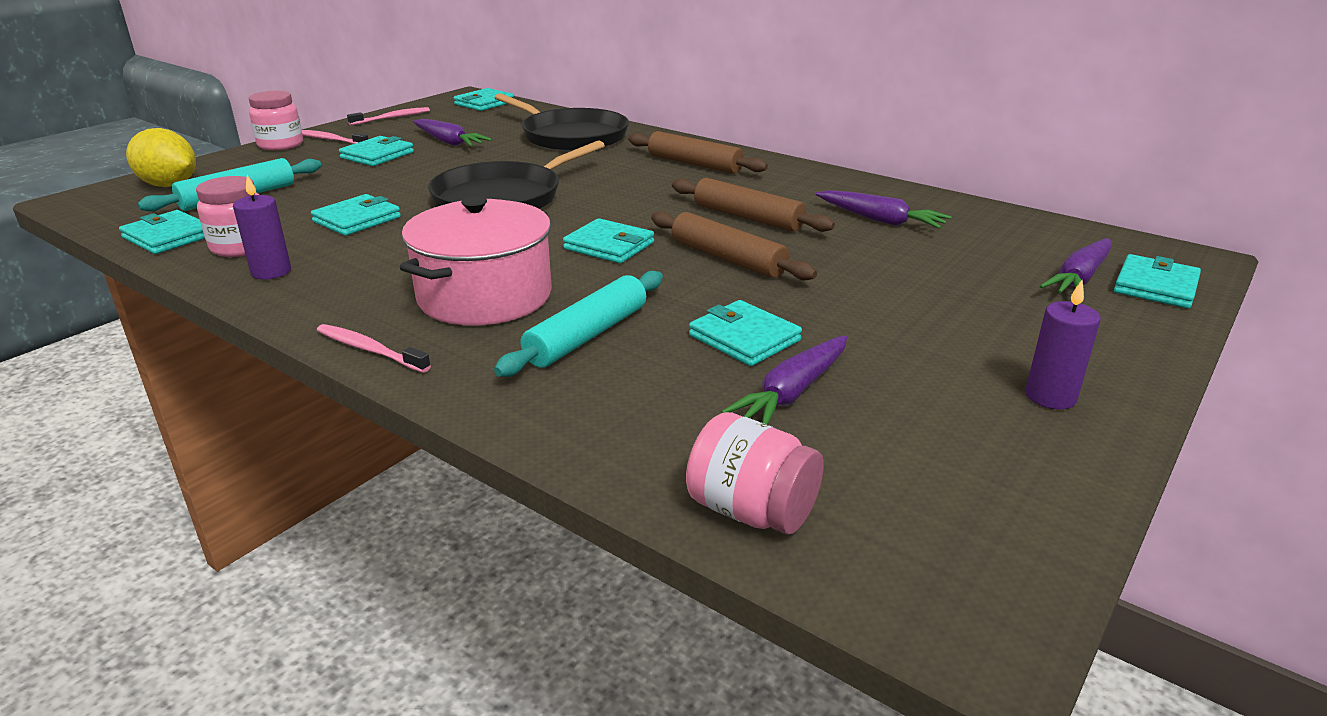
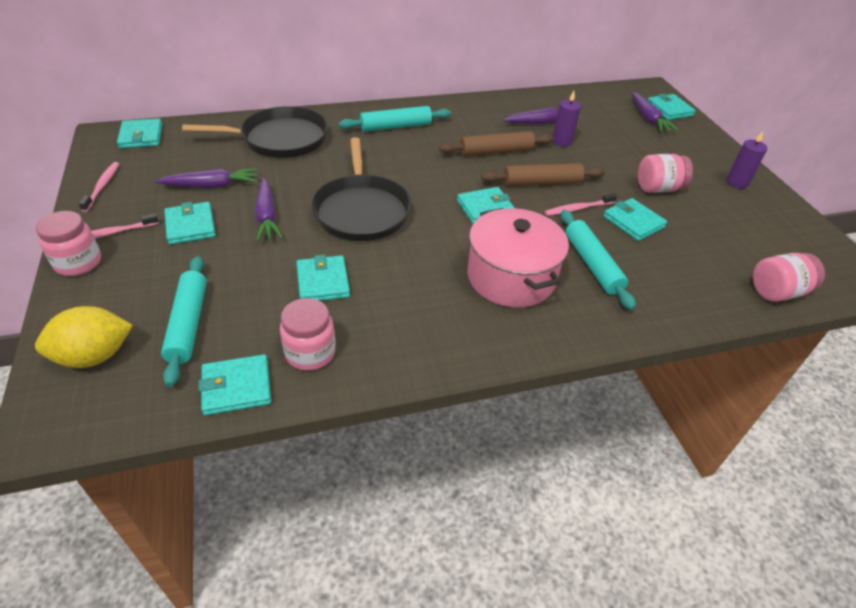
camera: 55 degrees left, 15 degrees up
purple candle [233,175,291,280] -> purple candle moved to [553,91,581,146]
pink toothbrush [317,324,431,373] -> pink toothbrush moved to [545,193,617,216]
brown rolling pin [628,131,768,174] -> turquoise rolling pin [339,106,451,132]
turquoise wallet [689,300,802,366] -> turquoise wallet turned 60 degrees clockwise [604,198,667,241]
purple carrot [722,335,847,425] -> purple carrot moved to [255,177,283,241]
none -> pink jar [638,154,693,193]

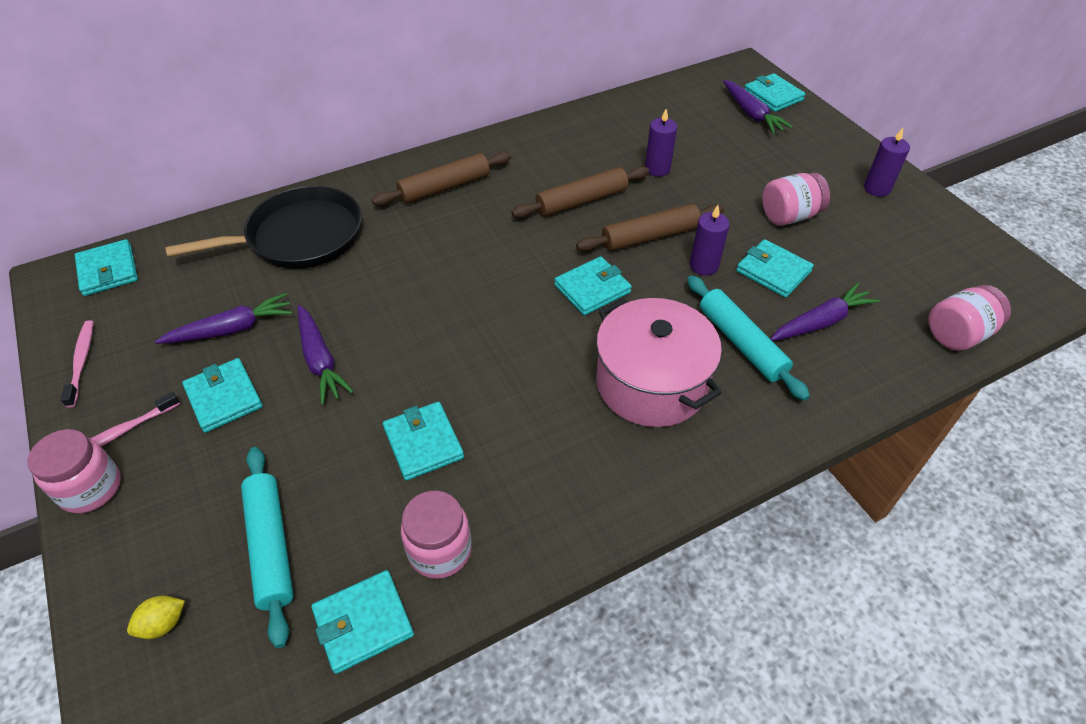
camera: 10 degrees left, 5 degrees up
yellow lemon [35,306,133,368] -> yellow lemon [127,596,185,639], size x0.49
black pan [311,137,412,241] -> none
turquoise rolling pin [339,106,451,132] -> brown rolling pin [372,152,511,206]
purple carrot [503,107,581,124] -> purple carrot moved to [770,283,880,341]
pink toothbrush [545,193,617,216] -> purple candle [690,205,730,276]

